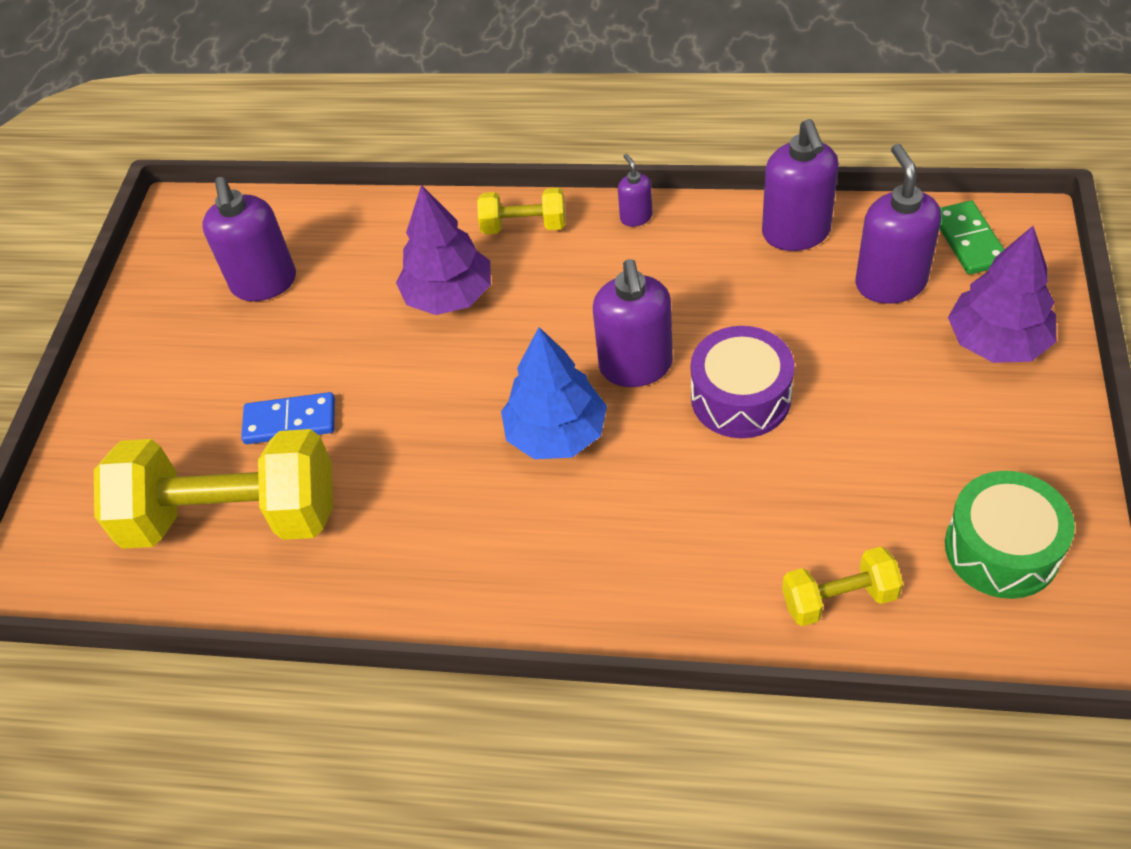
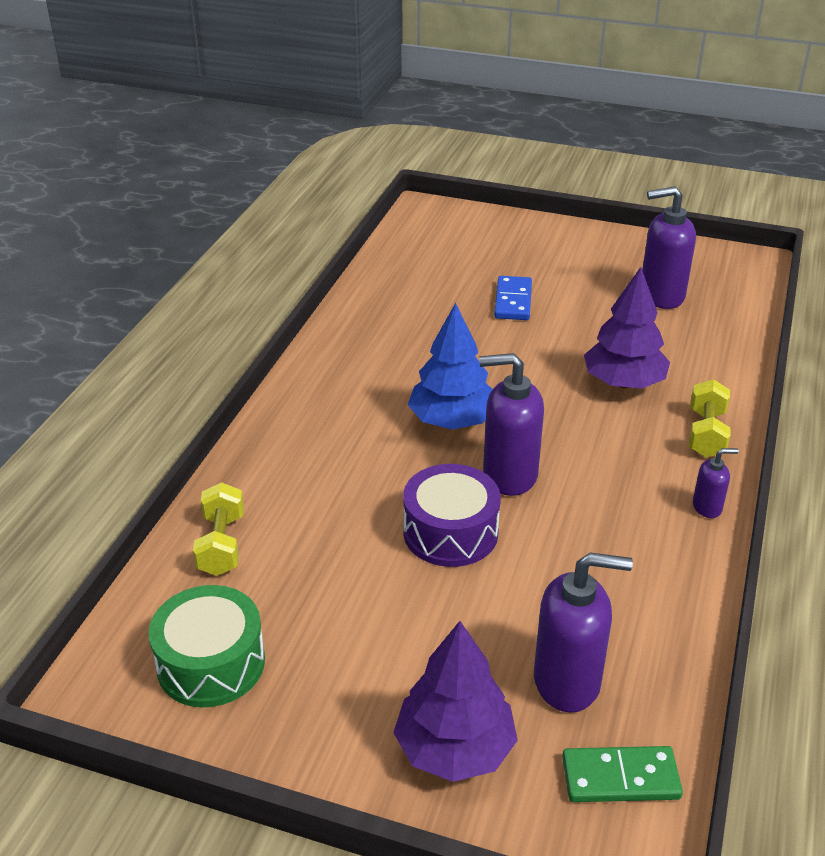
camera: 95 degrees right, 15 degrees down
yellow dumbbell [94,429,333,549] -> none
purple soap dispenser [762,119,839,251] -> none

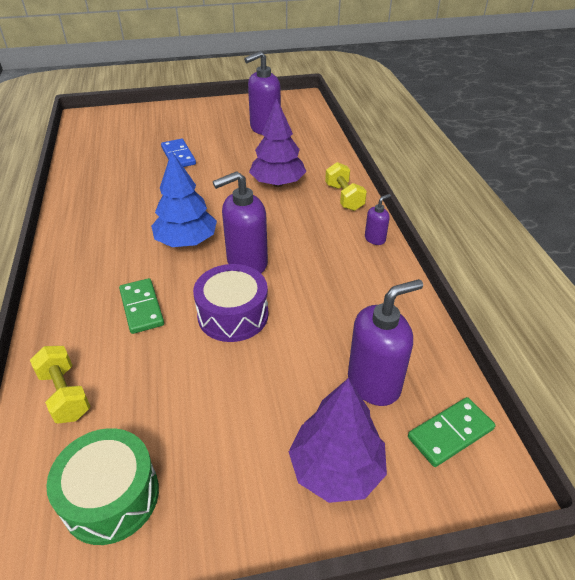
camera: 30 degrees left, 5 degrees up
none -> green domino [119,278,164,334]

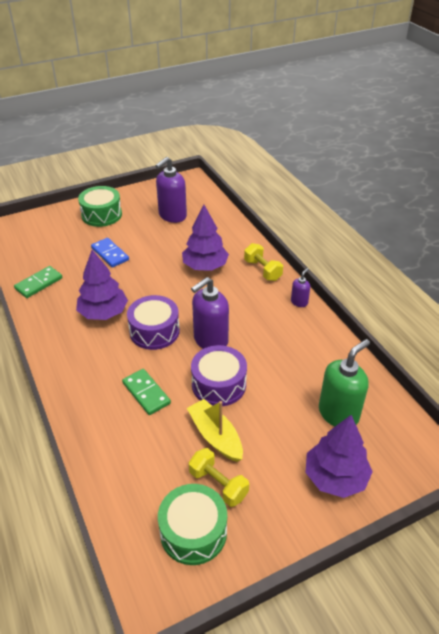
camera: 15 degrees left, 0 degrees up
yellow dumbbell [30,346,91,424] -> yellow dumbbell moved to [189,448,249,507]
blue tree [151,151,217,247] -> purple drum [127,295,180,350]
purple soap dispenser [348,279,423,406] -> green soap dispenser [319,339,370,426]
green domino [408,397,495,467] -> green domino moved to [14,266,62,298]
none -> purple tree [76,250,128,320]
none -> green drum [78,186,122,227]
none -> yellow boat [187,399,243,462]

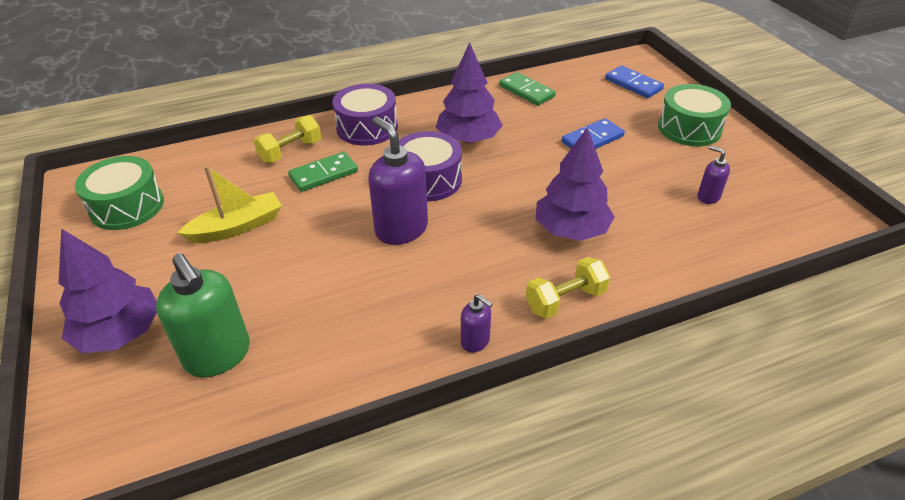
camera: 95 degrees right, 0 degrees up
purple soap dispenser [155,157,187,223] -> purple soap dispenser [697,146,730,204], size x0.50
yellow dumbbell [189,448,249,507] -> yellow dumbbell moved to [254,115,321,163]
purple drum [191,345,247,406] -> purple drum moved to [332,84,398,146]
none -> blue domino [605,66,664,98]

